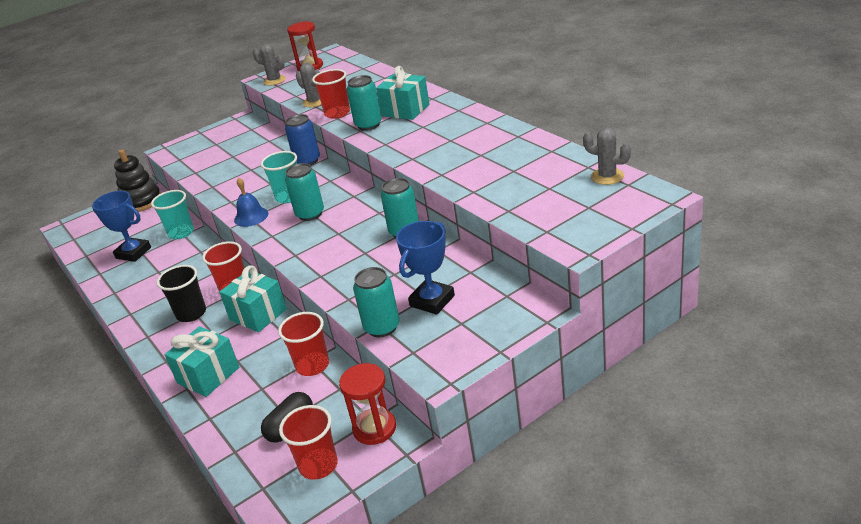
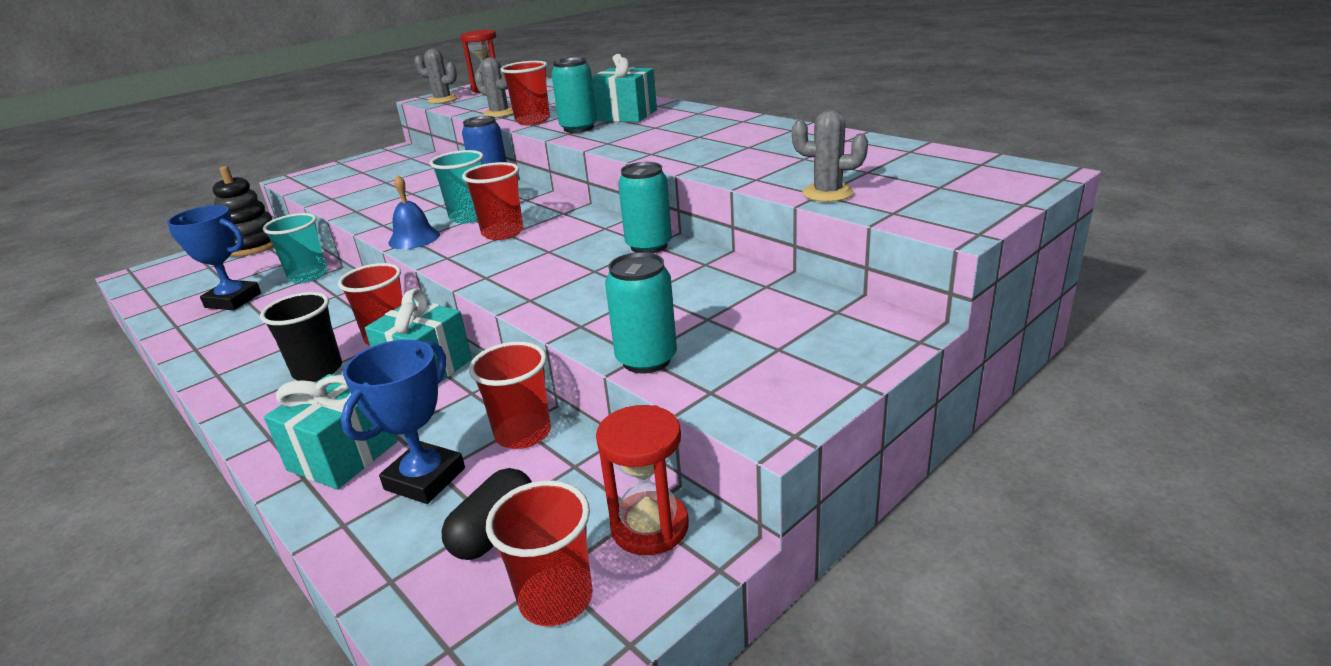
camera: 10 degrees left, 5 degrees down
turquoise can [285,163,324,221] -> red cup [462,162,524,240]
blue trophy [396,221,455,315] -> blue trophy moved to [341,339,465,504]
grey cactus [583,128,631,185] -> grey cactus moved to [792,110,868,202]

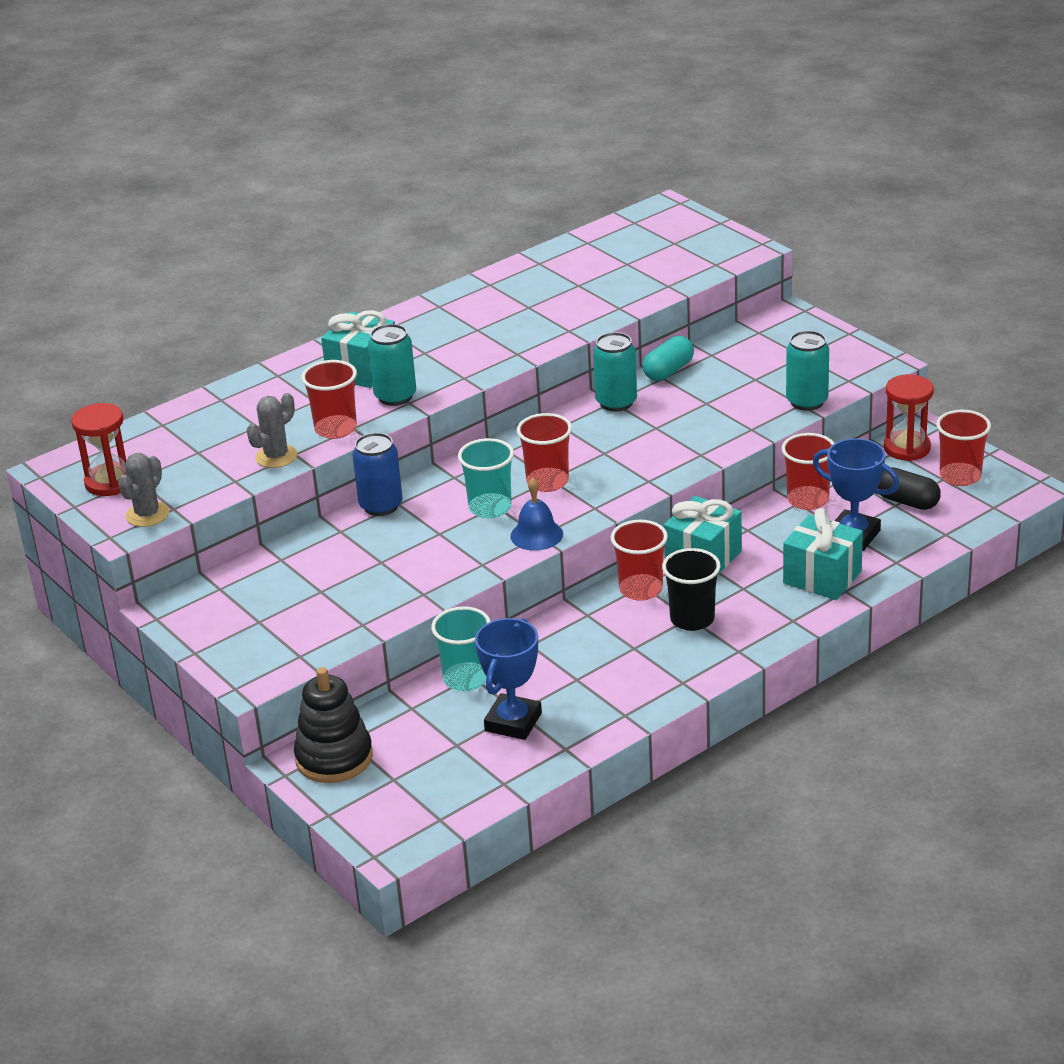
camera: 85 degrees left, 5 degrees up
grey cactus [792,110,868,202] -> none
none -> turquoise capsule [642,336,694,381]

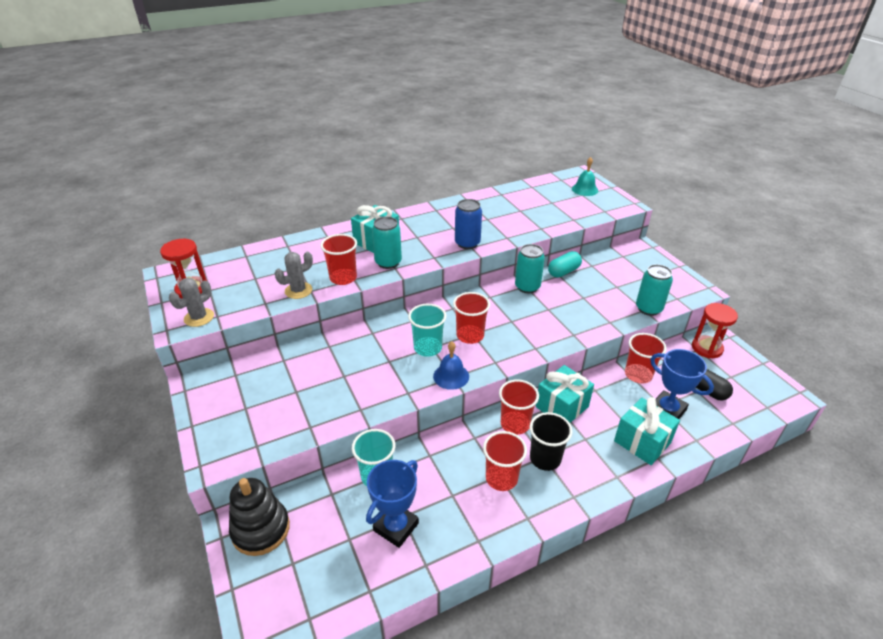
camera: 10 degrees right, 5 degrees up
blue can [353,433,402,516] -> blue can moved to [455,199,482,249]
red cup [936,410,991,486] -> red cup moved to [483,431,527,491]
none -> turquoise bell [572,157,598,196]

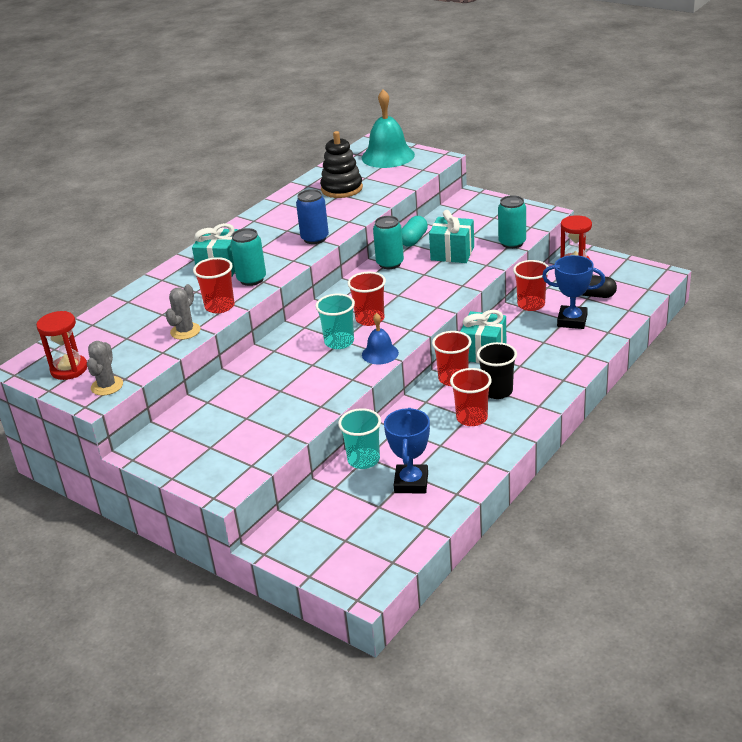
camera: 25 degrees left, 5 degrees down
black stacking toy [229,478,290,556] -> black stacking toy moved to [320,131,363,198]
turquoise bell [572,157,598,196] -> turquoise bell [362,89,415,168], size x1.81
turquoise gift [614,397,680,465] -> turquoise gift moved to [429,210,474,263]

